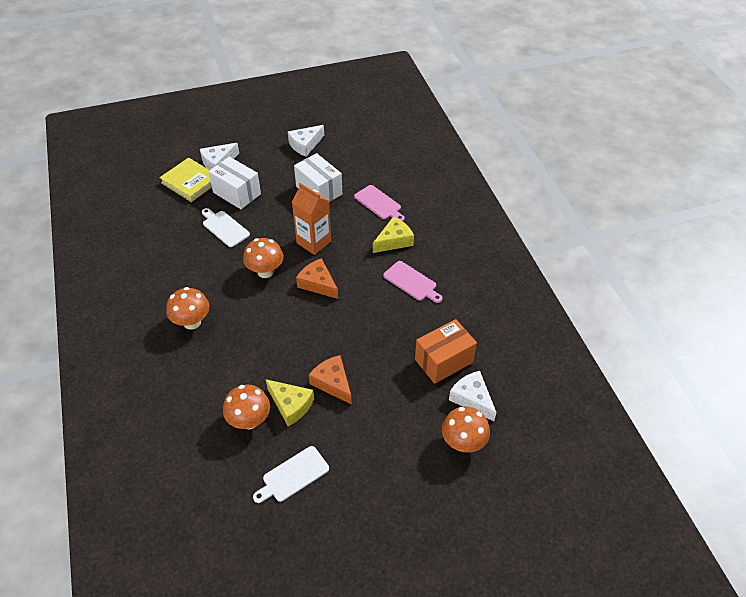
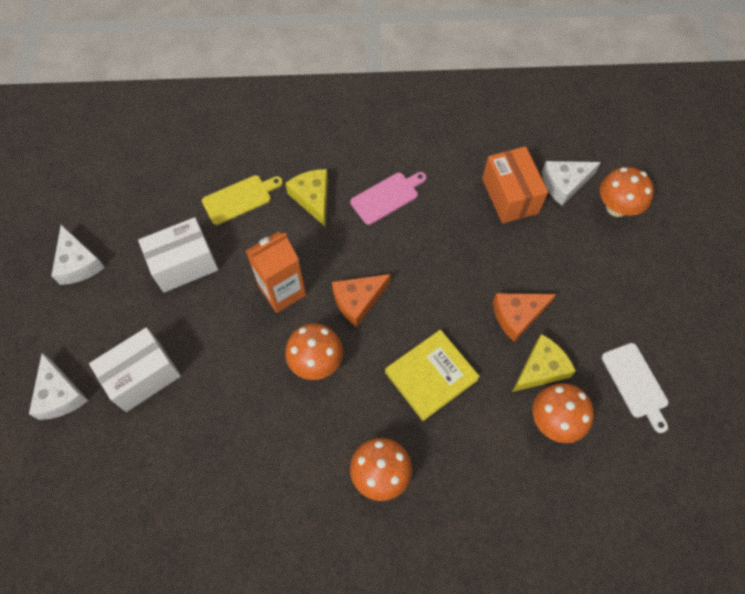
camera: 75 degrees left, 15 degrees up
yellow book [159,158,212,202] -> yellow book moved to [385,330,480,421]
white cutting board [202,208,250,247] -> none
pink cutting board [354,185,405,221] -> yellow cutting board [202,175,283,225]

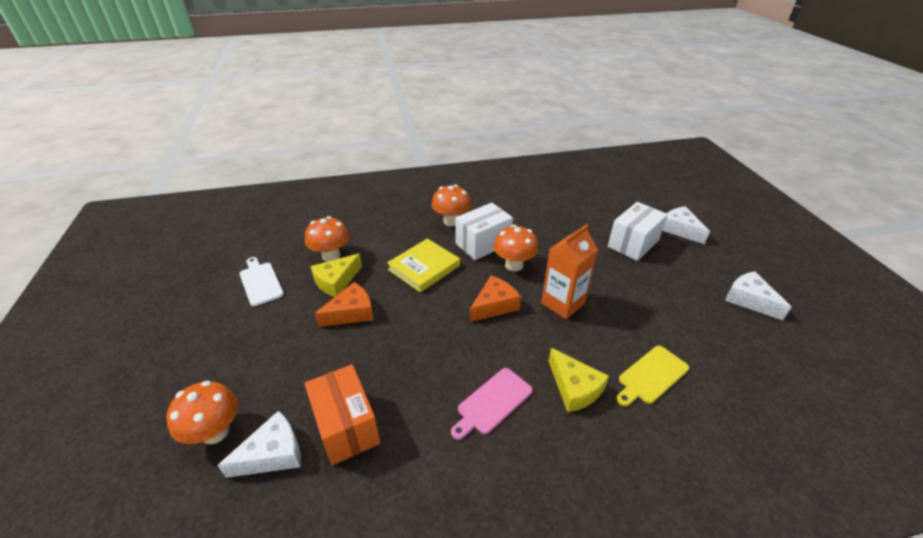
camera: 170 degrees right, 25 degrees down
white box [138,217,218,293] -> white box moved to [455,203,513,260]

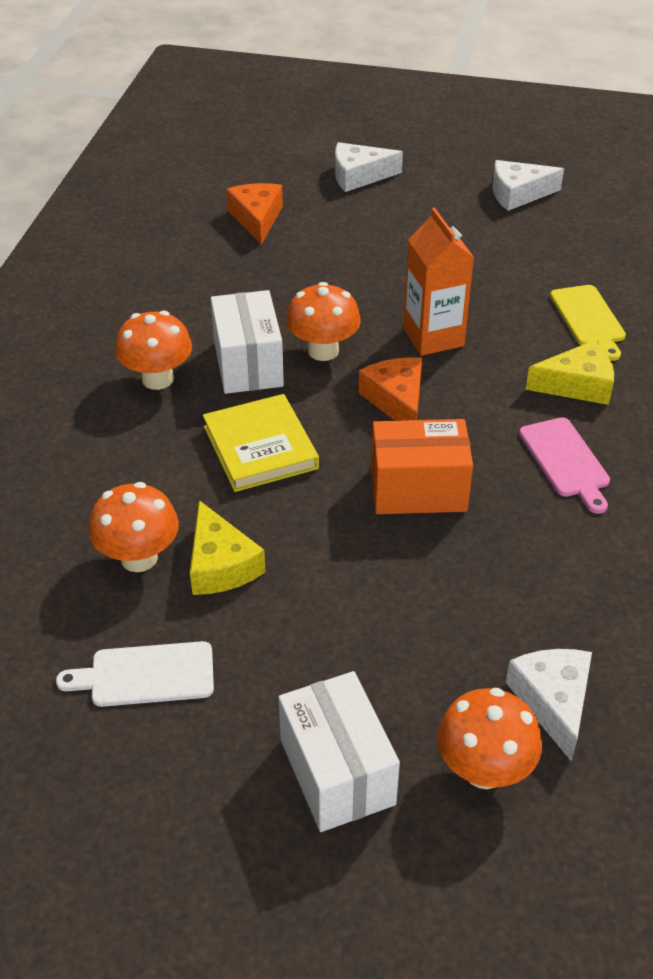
camera: 65 degrees left, 5 degrees up
orange box [304,364,381,465] -> orange box moved to [371,419,473,514]
orange cheese [315,282,374,327] -> orange cheese moved to [226,183,283,245]
white box [608,202,668,261] -> white box moved to [278,671,400,832]

